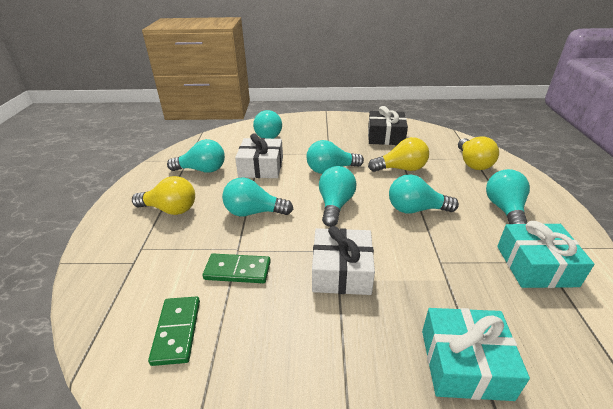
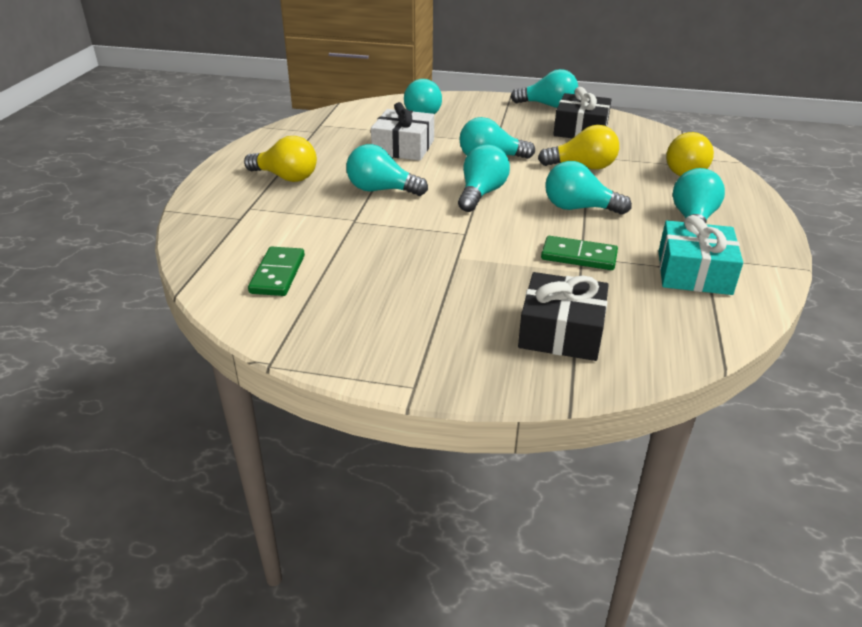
camera: 10 degrees right, 0 degrees up
turquoise light bulb [167,139,225,173] -> turquoise light bulb moved to [511,69,578,108]
green domino [202,254,271,283] -> green domino moved to [541,236,618,270]
white gift [312,226,375,295] -> none
turquoise gift [422,308,530,401] -> black gift [518,272,609,361]

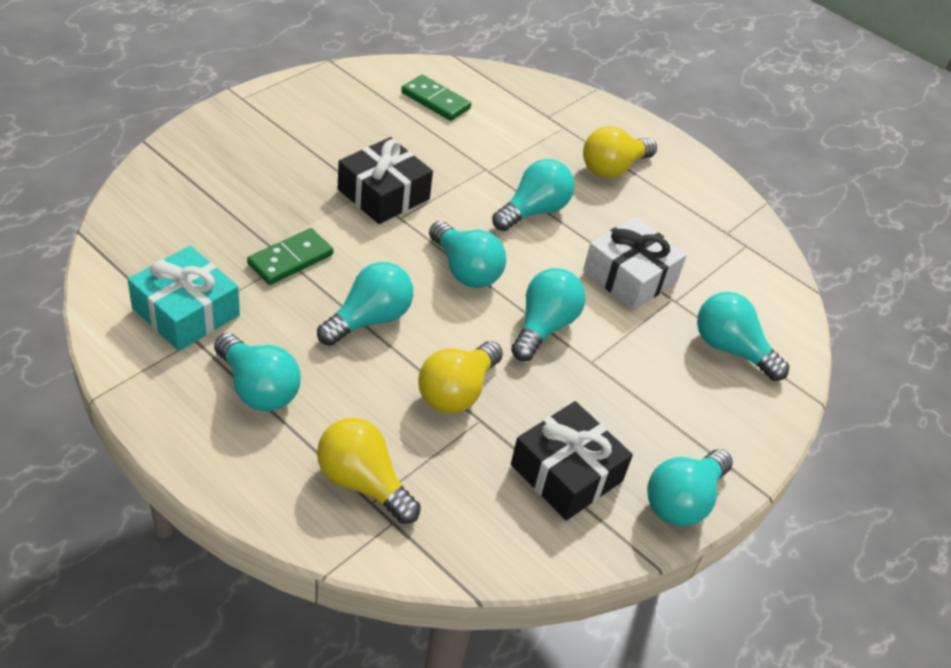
camera: 115 degrees right, 10 degrees up
black gift [518,272,609,361] -> black gift moved to [338,137,433,224]

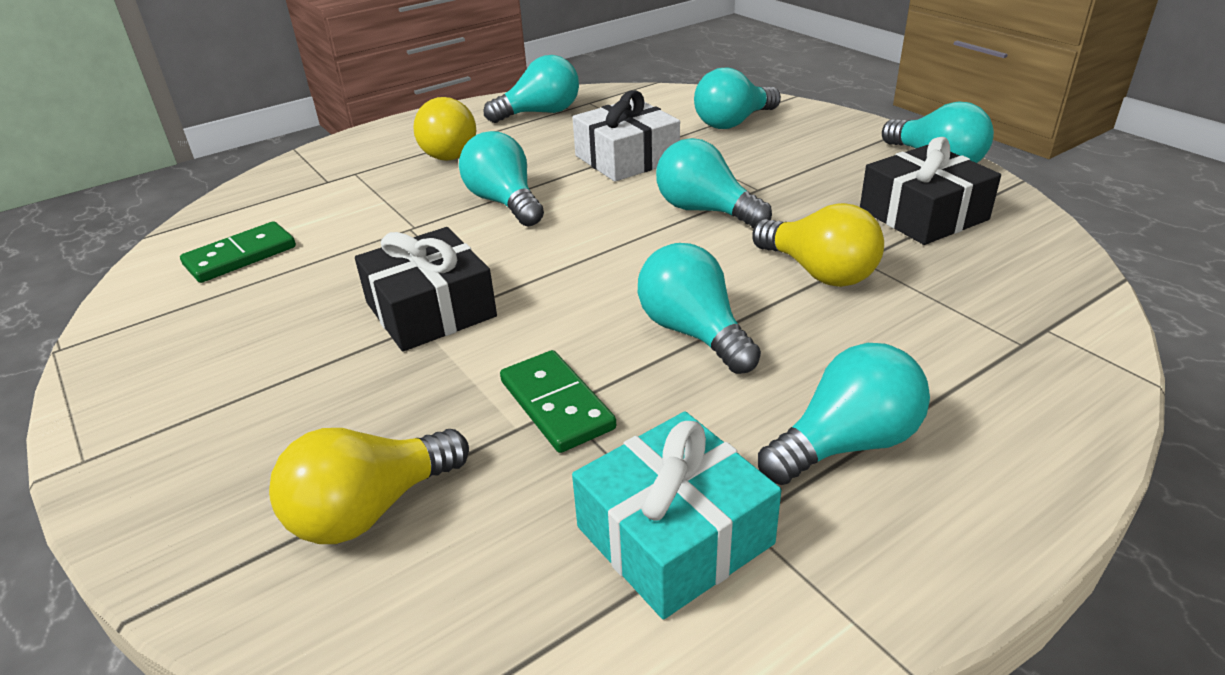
camera: 70 degrees left, 10 degrees down
yellow light bulb [317,418,421,524] -> yellow light bulb moved to [269,428,469,544]
turquoise light bulb [429,221,506,288] -> turquoise light bulb moved to [483,55,579,123]

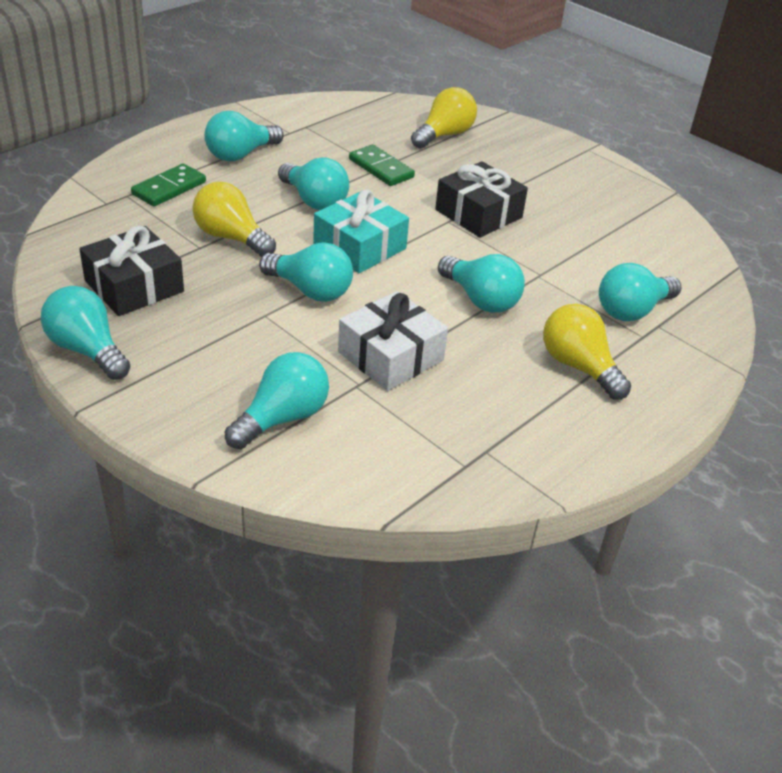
camera: 165 degrees right, 5 degrees up
green domino [180,221,296,283] -> green domino moved to [131,164,206,207]
turquoise light bulb [483,55,579,123] -> turquoise light bulb moved to [599,263,681,321]
turquoise gift [572,411,781,619] -> turquoise gift moved to [313,189,409,273]

